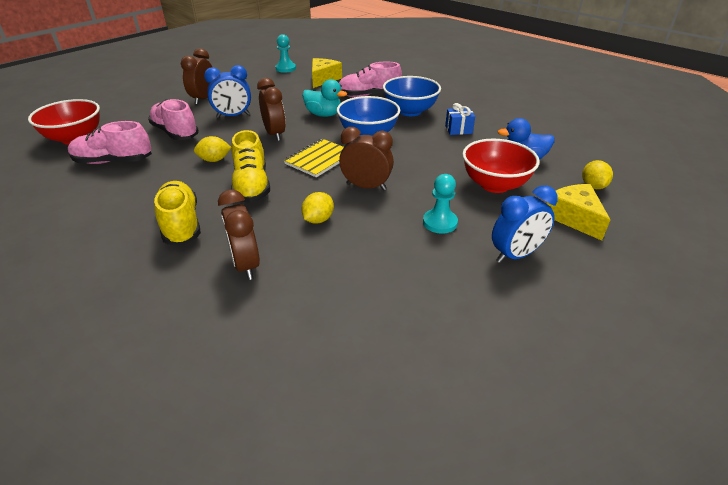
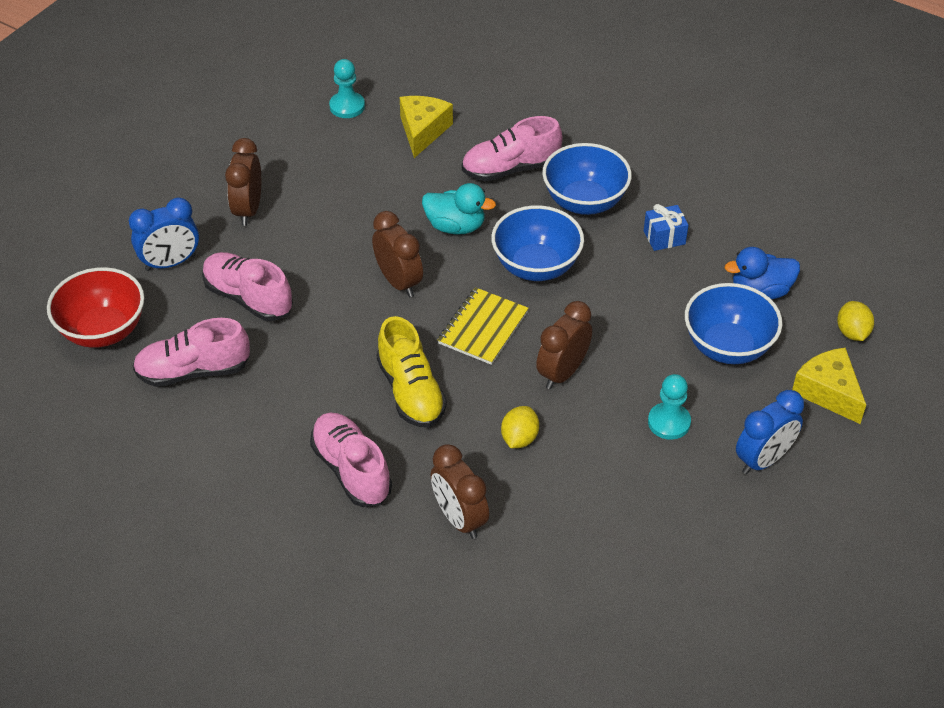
camera: 10 degrees left, 10 degrees up
yellow shoe [154,181,201,245] -> pink shoe [310,413,392,507]
yellow lemon [194,136,231,162] -> none
blue clock [204,65,251,118] -> blue clock moved to [129,198,199,271]
brown clock [339,127,394,190] -> brown clock turned 60 degrees counterclockwise [536,301,592,389]
red bowl [462,139,540,193] -> blue bowl [685,283,782,364]

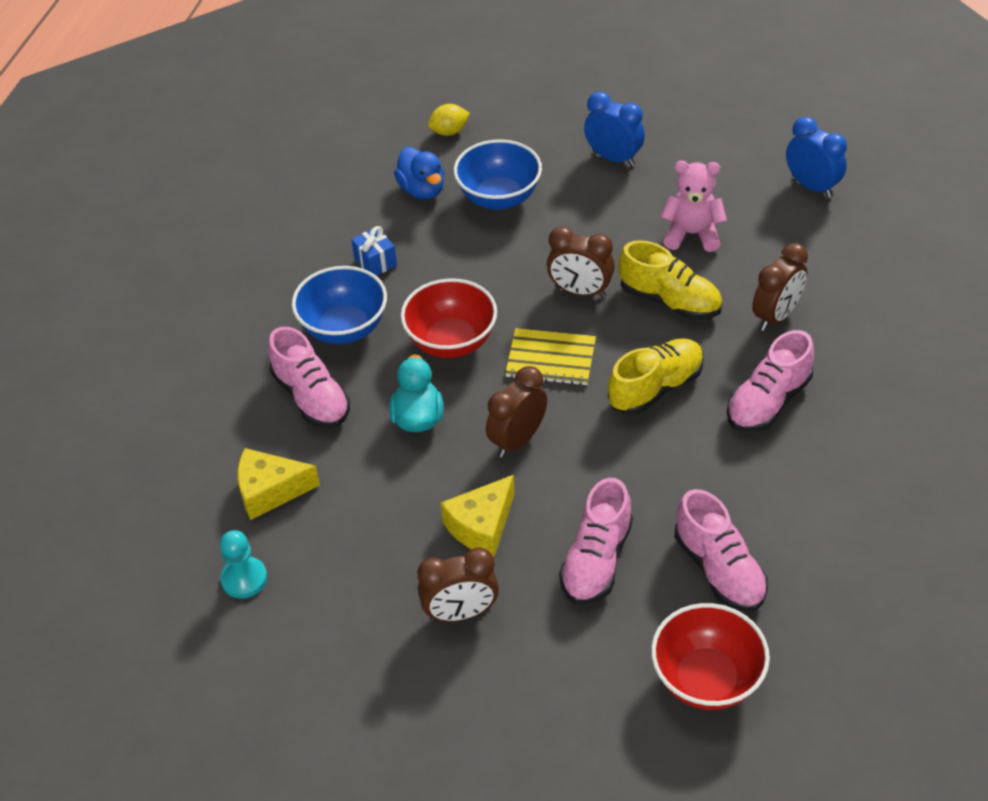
camera: 105 degrees left, 0 degrees up
blue clock [129,198,199,271] -> blue clock moved to [786,117,847,198]
blue bowl [491,205,584,281] -> red bowl [401,278,497,358]
yellow lemon [501,406,539,448] -> yellow shoe [618,240,722,320]
turquoise pawn [648,374,691,440] -> none
yellow cheese [792,347,866,424] -> yellow cheese moved to [441,475,515,557]
none -> pink teddy bear [661,161,727,252]

